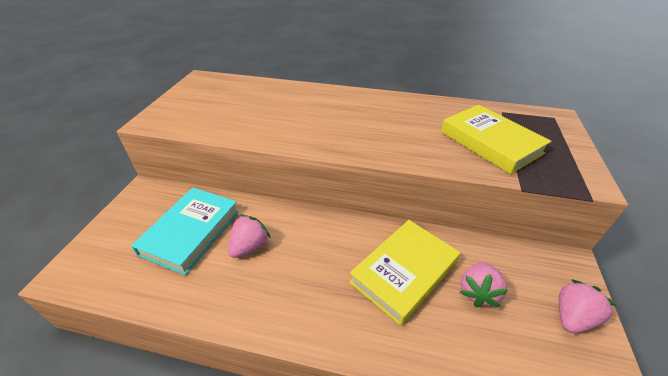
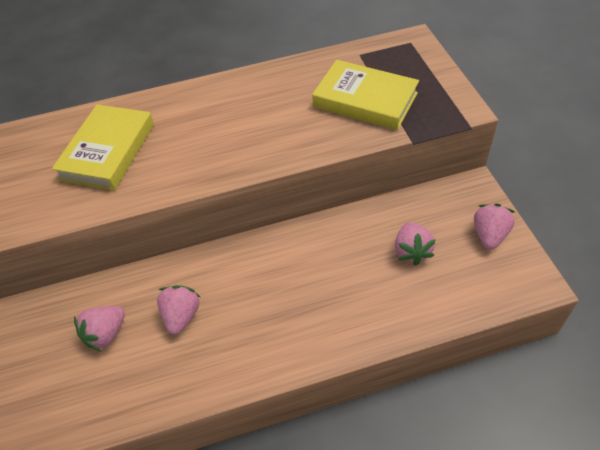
camera: 25 degrees left, 10 degrees up
turquoise book [131,188,239,275] -> pink strawberry [74,306,125,352]
yellow book [349,220,460,326] -> yellow book moved to [52,104,154,191]

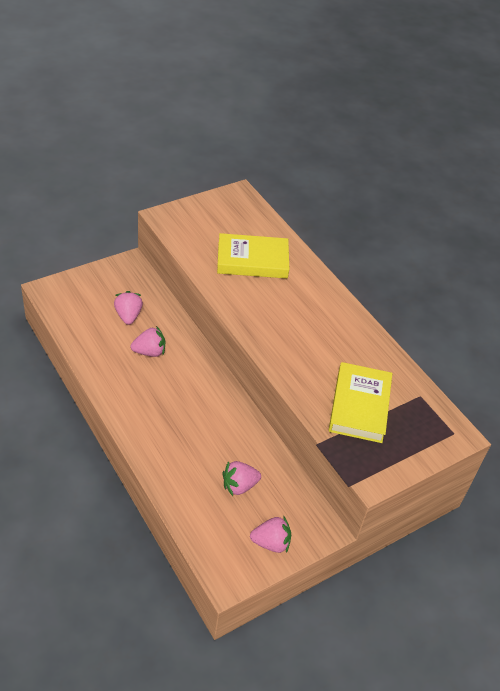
camera: 65 degrees right, 5 degrees down
pink strawberry [74,306,125,352] -> pink strawberry turned 60 degrees clockwise [114,291,143,325]

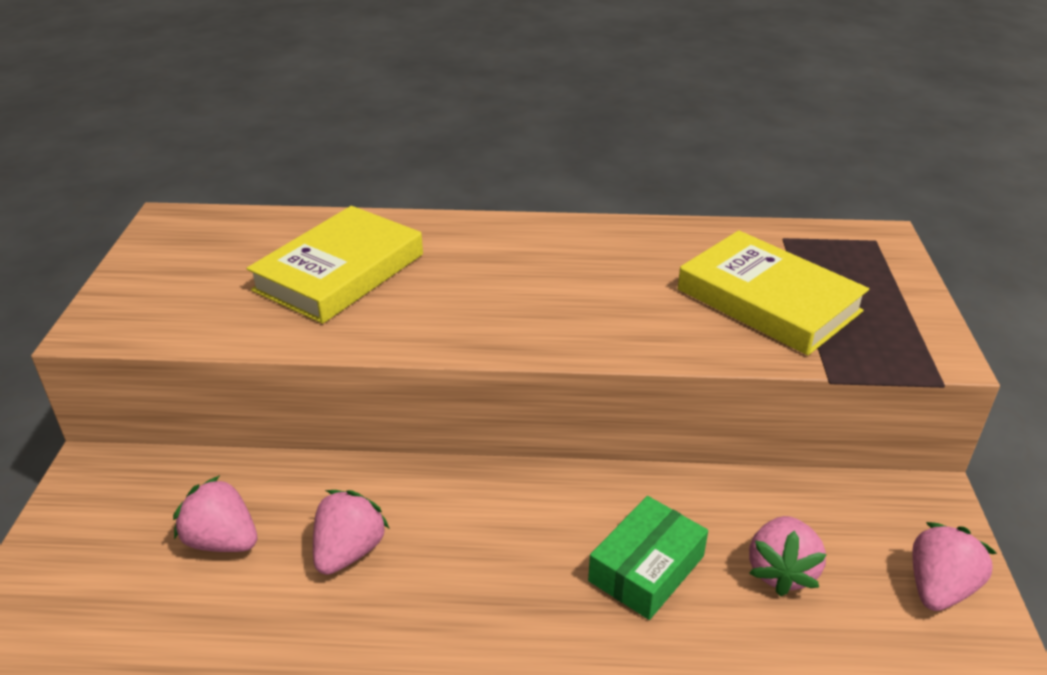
camera: 50 degrees left, 10 degrees down
none -> green box [588,496,708,620]

